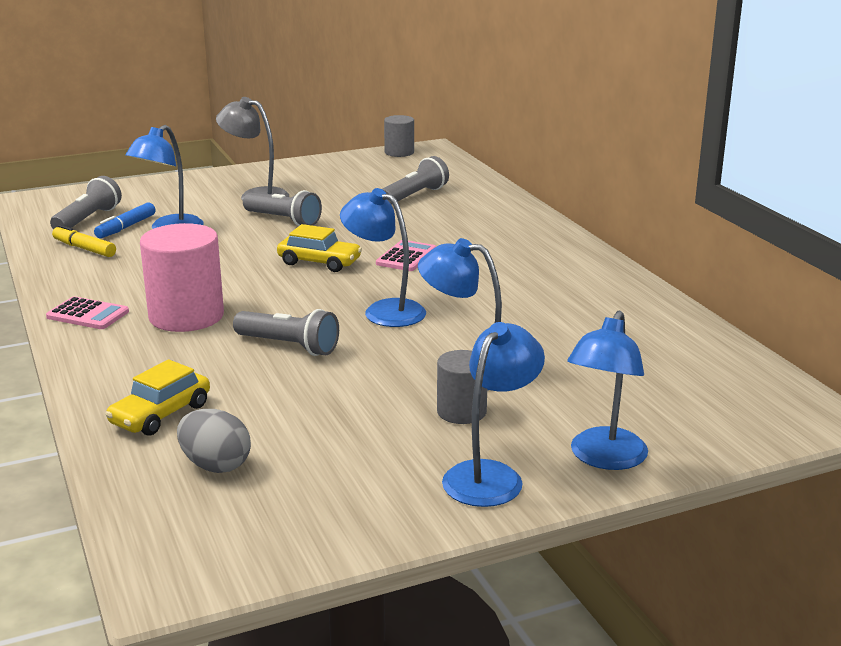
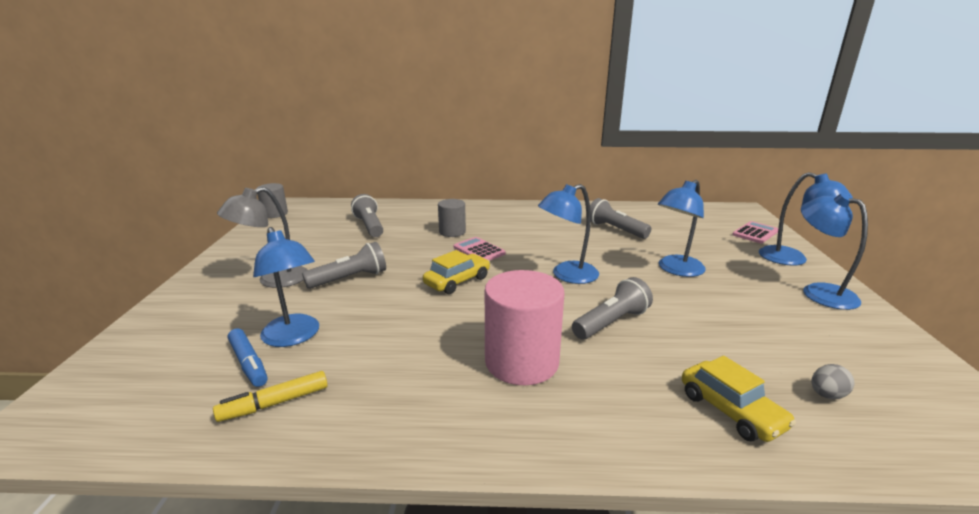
camera: 65 degrees left, 0 degrees up
pink calculator [46,296,129,329] -> pink calculator moved to [732,221,778,243]
grey flashlight [50,176,122,230] -> grey flashlight moved to [590,198,651,239]
grey egg [177,409,251,473] -> grey egg [811,364,855,399], size x0.64
grey cylinder [437,350,487,424] -> grey cylinder moved to [438,199,466,237]

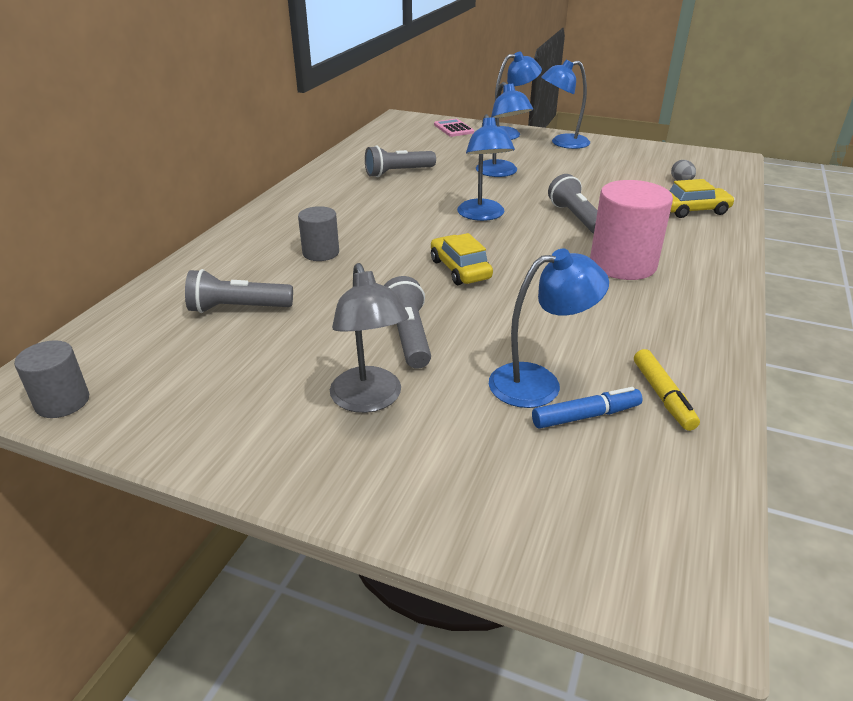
camera: 70 degrees left, 10 degrees up
pink calculator [454,237,506,261] -> none

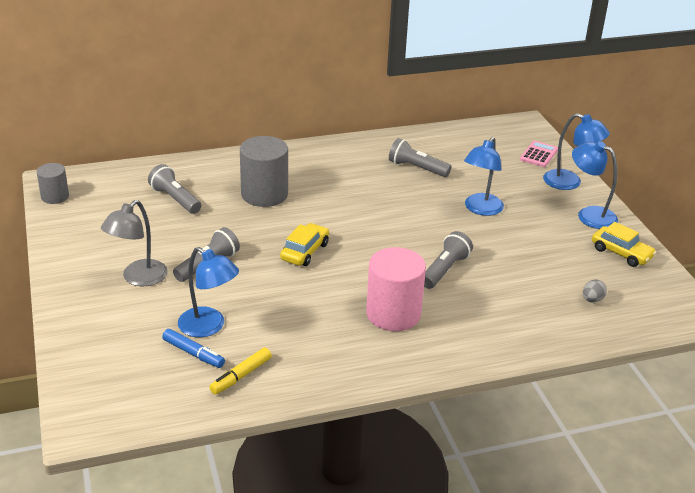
camera: 50 degrees right, 0 degrees up
grey cylinder [298,206,339,261] -> grey cylinder [240,136,288,207], size x1.75
blue lamp [457,114,515,221] -> none
yellow car [670,179,735,218] -> yellow car moved to [592,222,656,267]

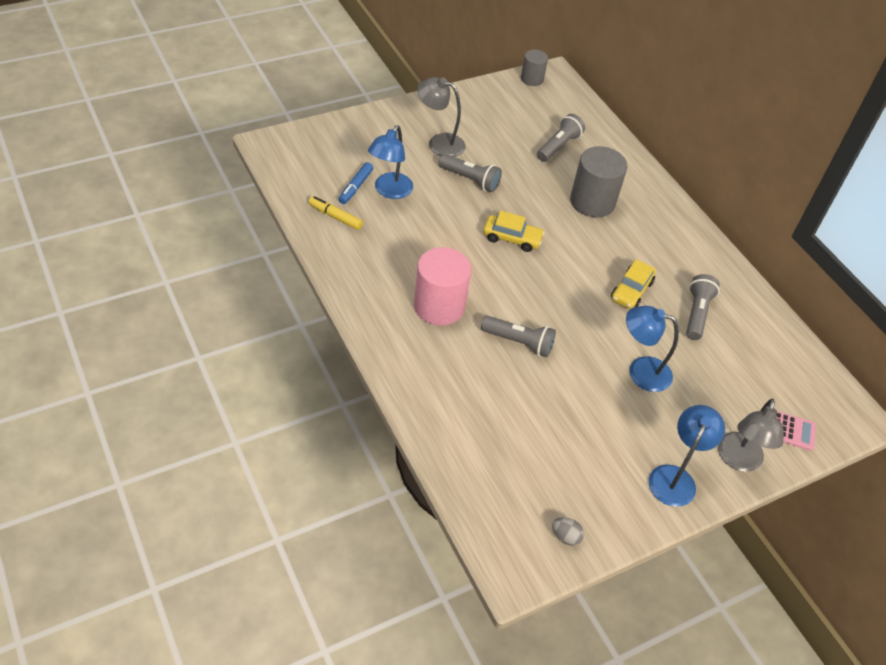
camera: 75 degrees right, 15 degrees up
blue lamp [543,113,610,190] -> grey lamp [718,399,784,472]
grey egg [583,279,607,302] -> grey egg moved to [552,517,584,546]
yellow car [592,222,656,267] -> yellow car moved to [611,259,656,309]

